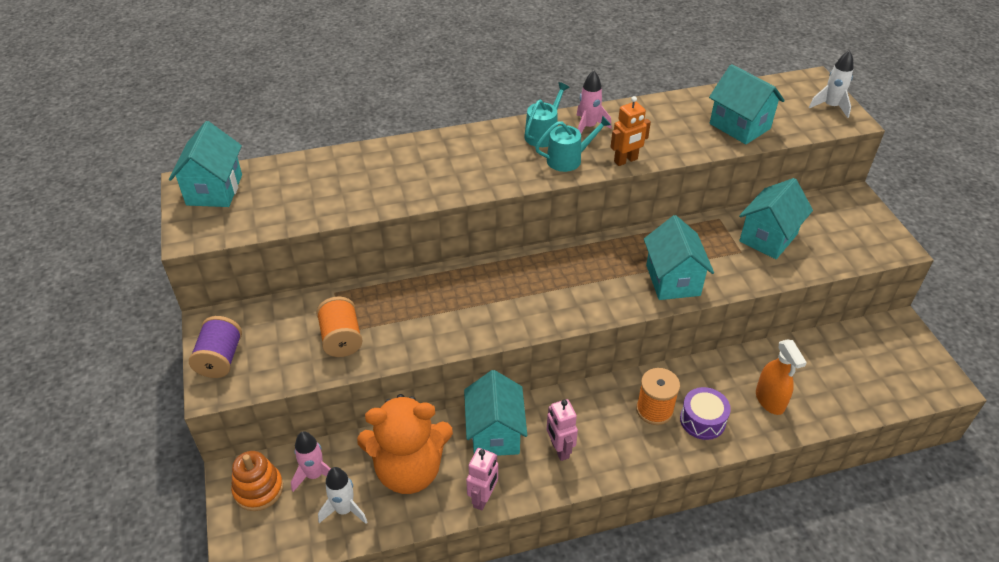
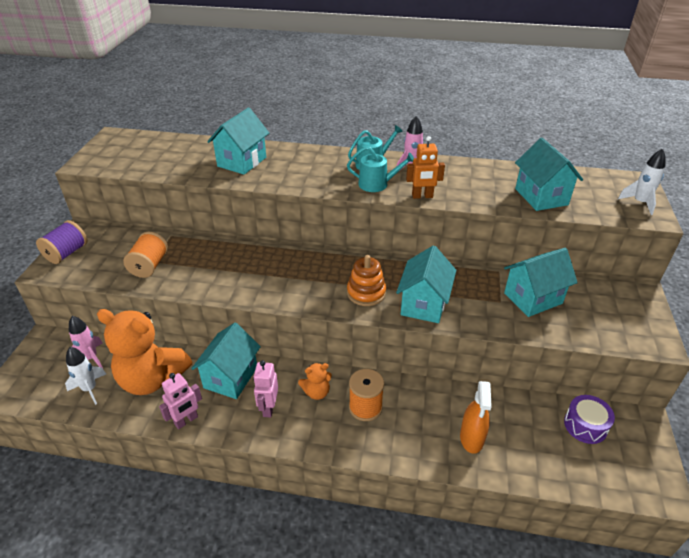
camera: 25 degrees right, 5 degrees down
turquoise house [169,121,242,207] -> turquoise house moved to [207,107,269,175]
orange stacking toy [231,451,283,511] -> orange stacking toy moved to [347,255,386,306]
purple drum [680,387,731,440] -> purple drum moved to [564,395,615,444]
none -> orange teddy bear [298,363,332,400]

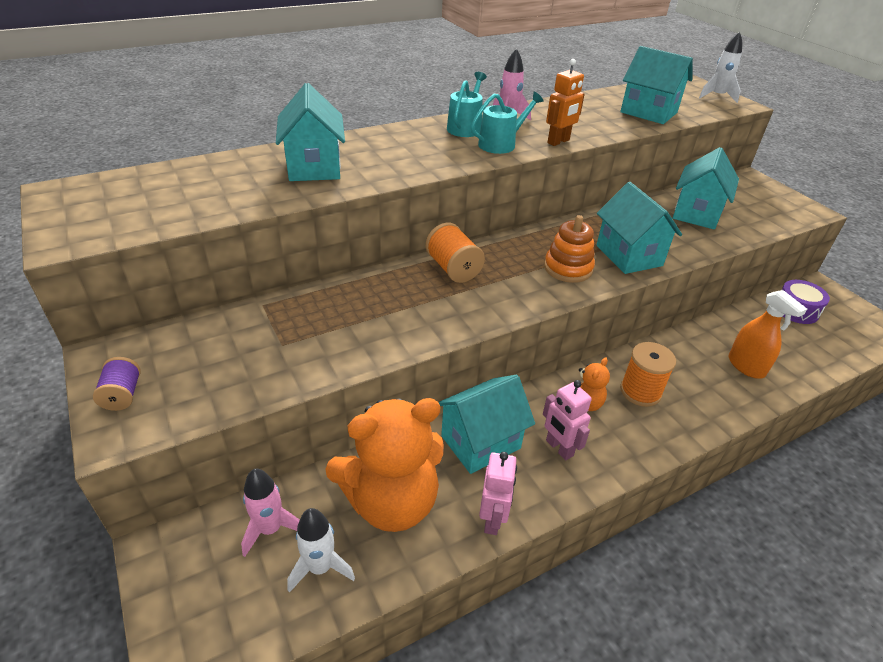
camera: 40 degrees left, 0 degrees up
purple spool [36,220,87,264] -> purple spool [93,357,141,411], size x0.65
orange spool [123,232,168,278] -> orange spool moved to [425,223,485,283]
turquoise house [191,323,261,399] -> turquoise house turned 75 degrees clockwise [438,375,535,474]

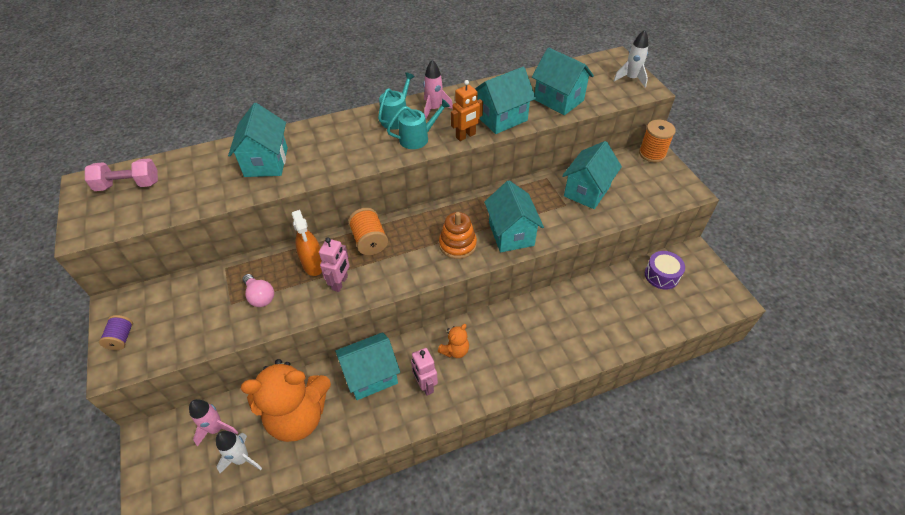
camera: 10 degrees right, 10 degrees up
pink robot [479,452,517,535] -> pink robot moved to [319,238,350,292]
orange spool [620,342,676,407] -> orange spool moved to [639,120,676,163]
orange spray bottle [728,290,807,379] -> orange spray bottle moved to [292,210,322,276]
none -> pink dumbbell [85,158,158,191]
none -> pink light bulb [243,274,274,307]
none -> turquoise house [475,67,536,134]

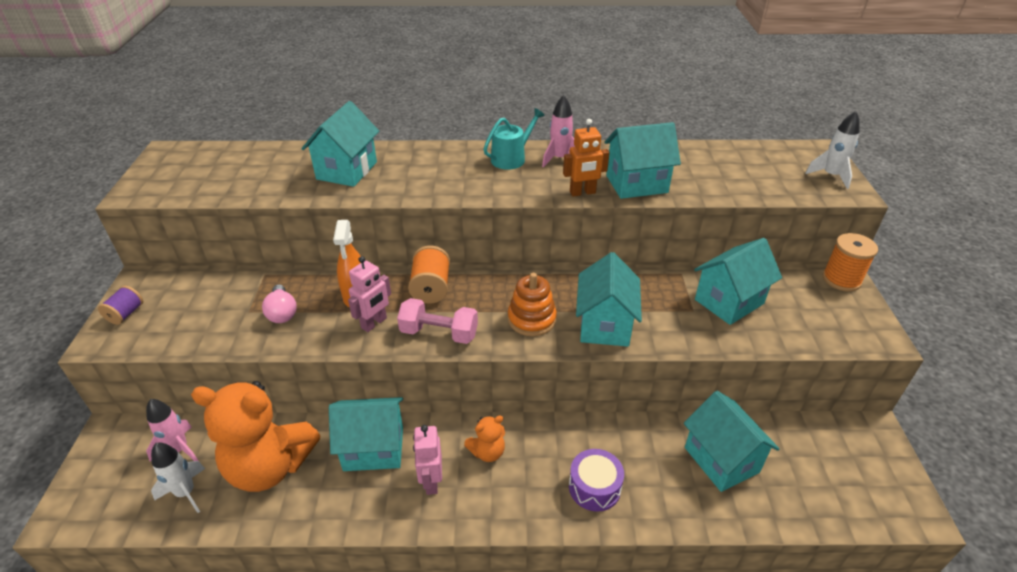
camera: 20 degrees right, 10 degrees down
pink dumbbell [85,158,158,191] -> pink dumbbell moved to [397,298,478,344]
turquoise watering can [387,99,450,149] -> none
turquoise house [532,47,594,115] -> turquoise house moved to [684,391,779,492]
purple drum [645,251,685,290] -> purple drum moved to [569,449,624,512]

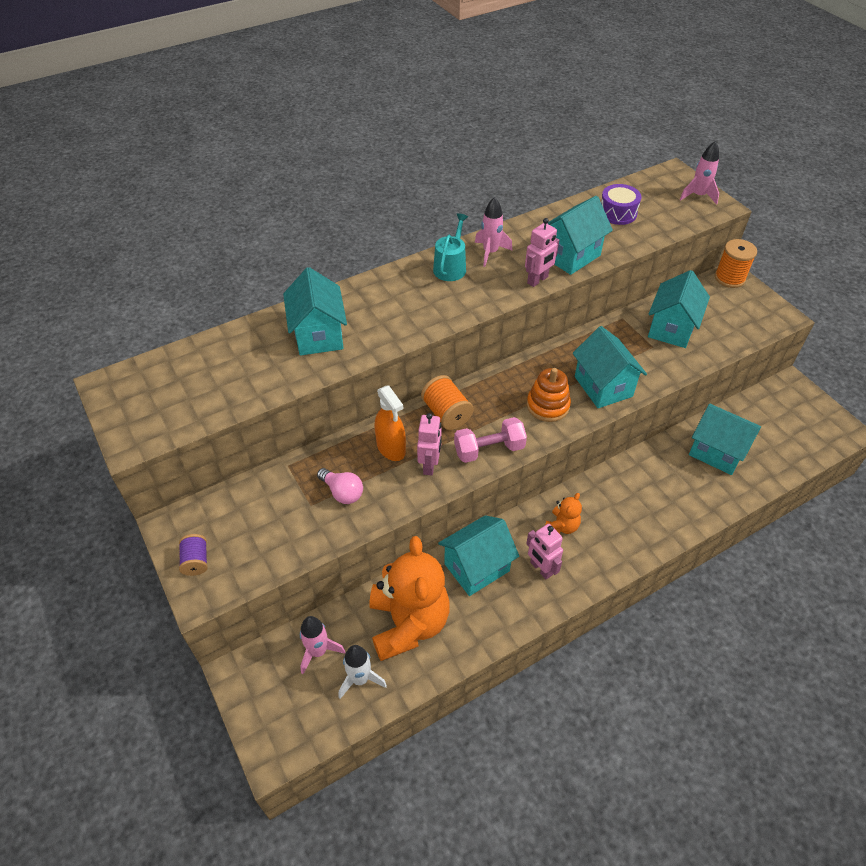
camera: 30 degrees left, 10 degrees up
orange teddy bear [191,381,321,492] -> orange teddy bear turned 75 degrees counterclockwise [369,536,450,661]
orange robot [563,119,610,197] -> pink robot [525,218,559,287]
purple drum [569,449,624,512] -> purple drum moved to [601,184,641,225]
white rocket [805,111,860,189] -> pink rocket [680,141,719,205]

